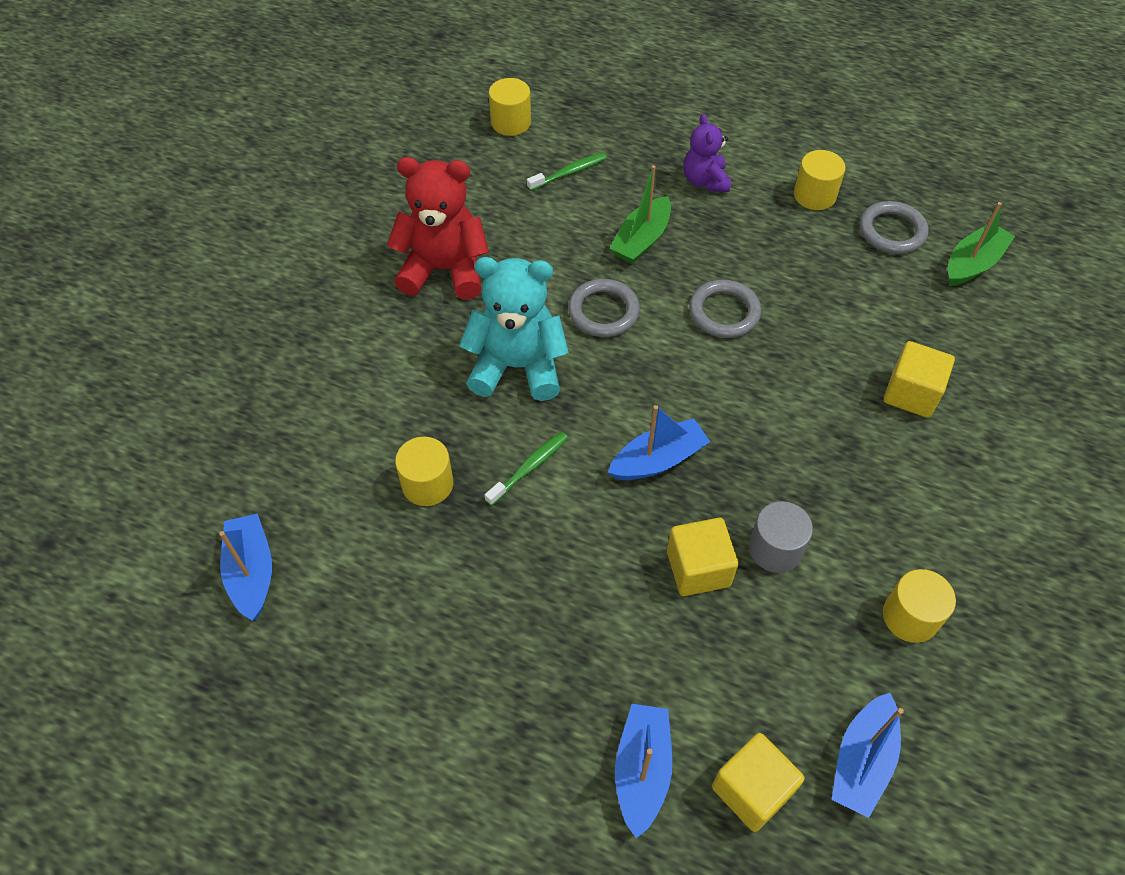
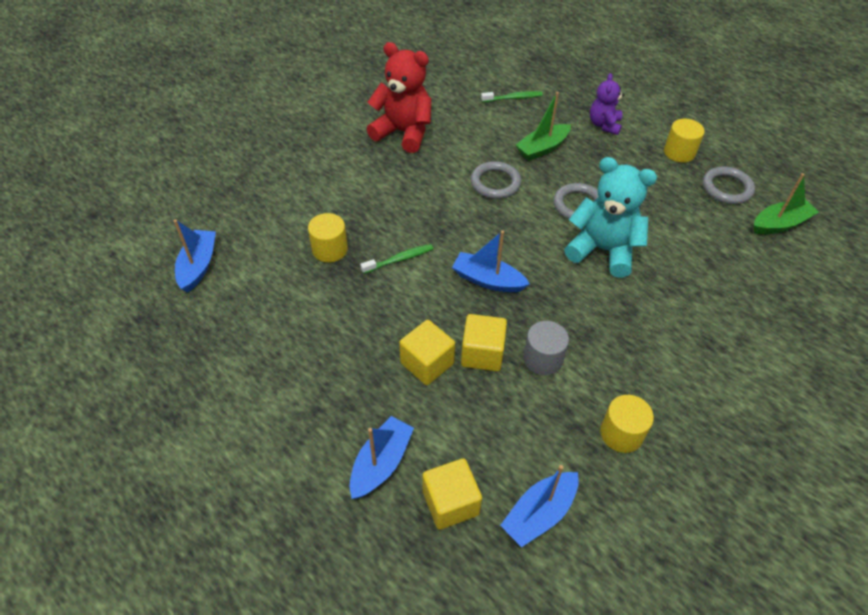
camera: 20 degrees right, 5 degrees down
turquoise teddy bear [459,257,569,401] -> turquoise teddy bear moved to [564,157,657,278]
yellow cylinder [489,78,531,136] -> none
blue boat [608,405,710,480] -> blue boat turned 150 degrees counterclockwise [452,231,530,293]
yellow cube [884,341,955,418] -> yellow cube moved to [399,320,455,385]

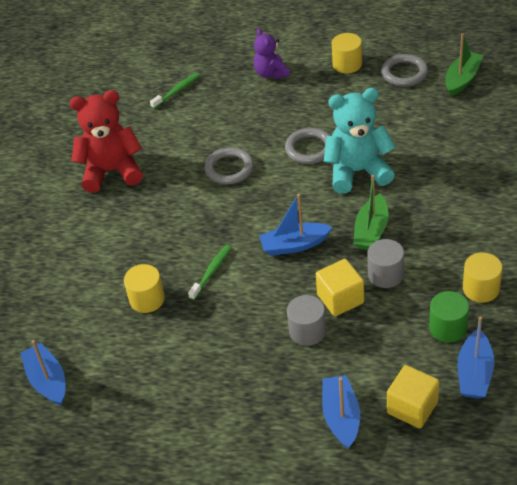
camera: 30 degrees left, 5 degrees down
yellow cube [399,320,455,385] -> grey cylinder [287,295,326,346]
green boat [515,92,571,161] -> green boat moved to [353,175,389,250]
none -> green cylinder [429,291,469,343]

